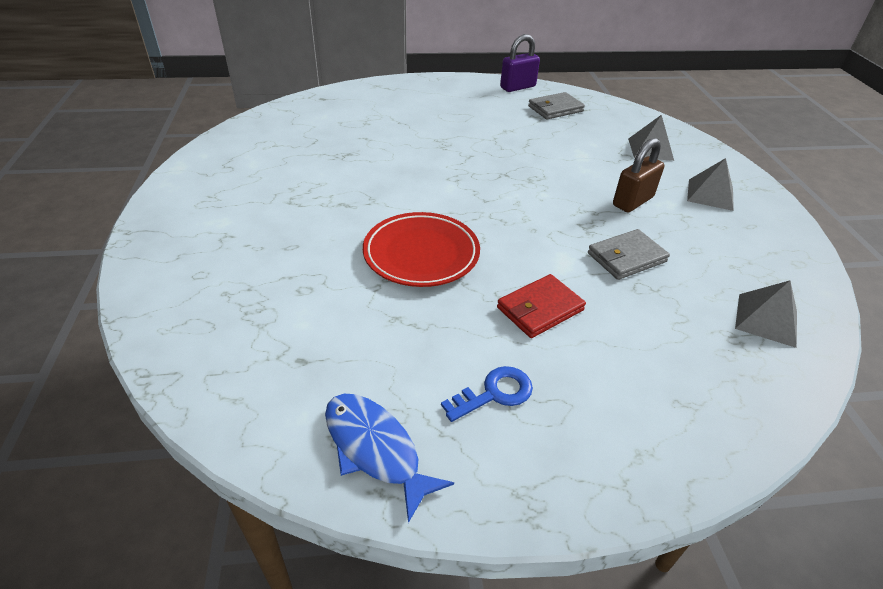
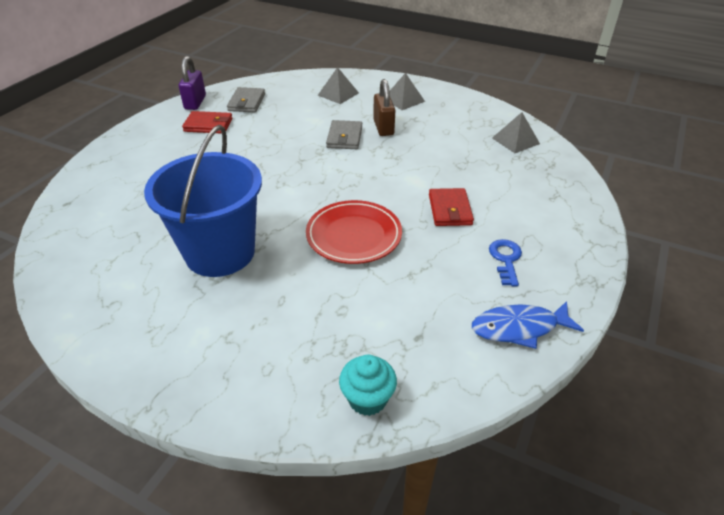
camera: 55 degrees left, 0 degrees up
grey wallet [588,229,670,280] -> grey wallet moved to [326,120,362,149]
none -> blue bucket [144,125,262,277]
none -> red wallet [182,111,233,134]
none -> turquoise cupcake [339,355,397,416]

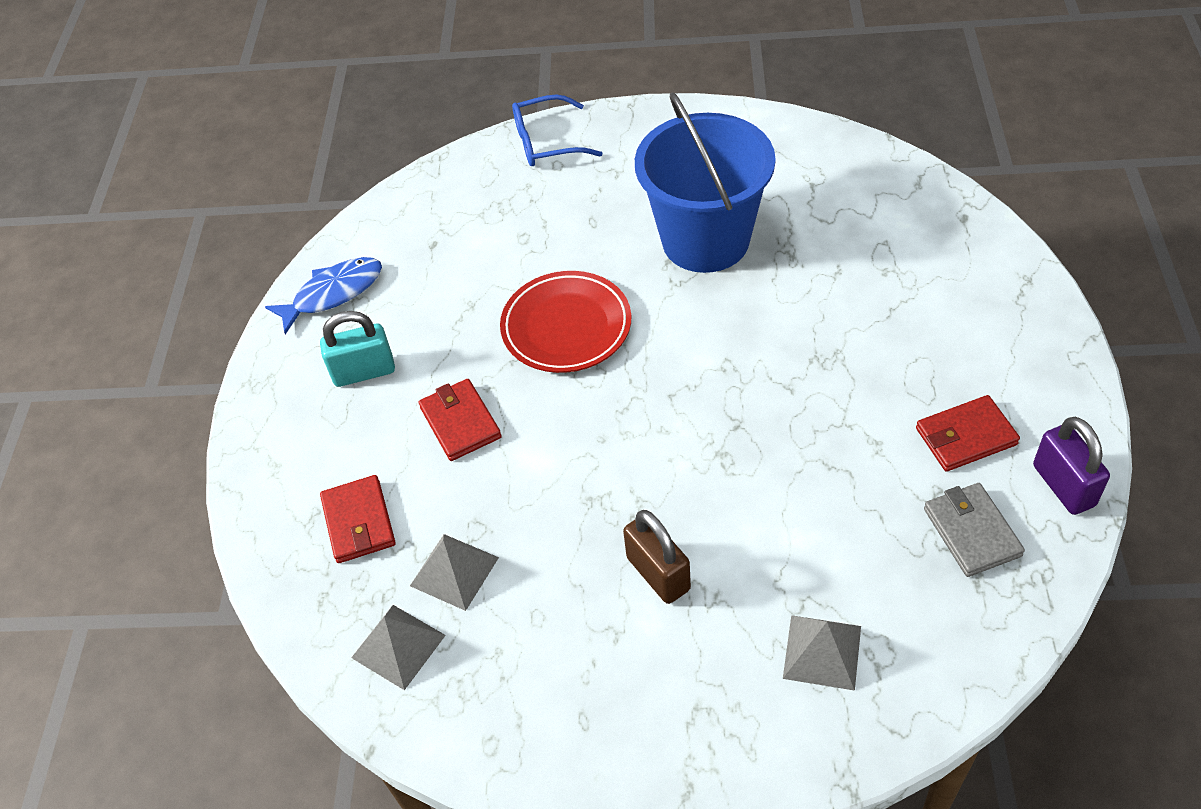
camera: 160 degrees right, 10 degrees up
grey wallet [326,120,362,149] -> none
turquoise cupcake [339,355,397,416] -> none
grey pyramid [390,73,425,110] -> grey pyramid moved to [410,534,499,611]
blue key [489,239,522,286] -> turquoise padlock [320,311,395,387]
none -> red wallet [320,475,396,563]
none -> blue glasses [512,94,603,166]

